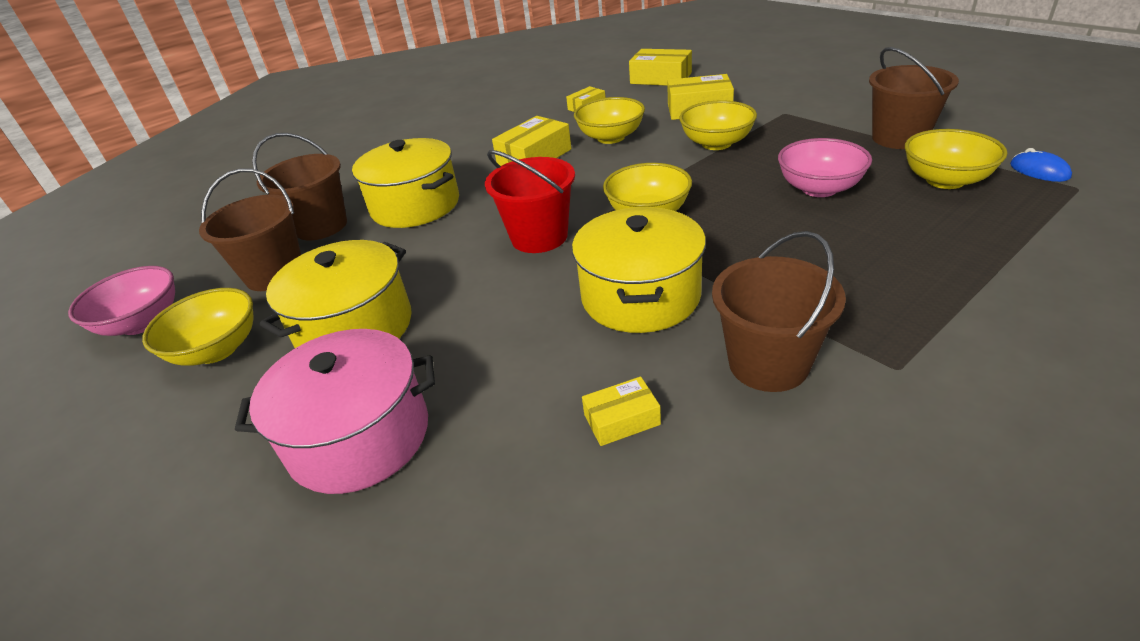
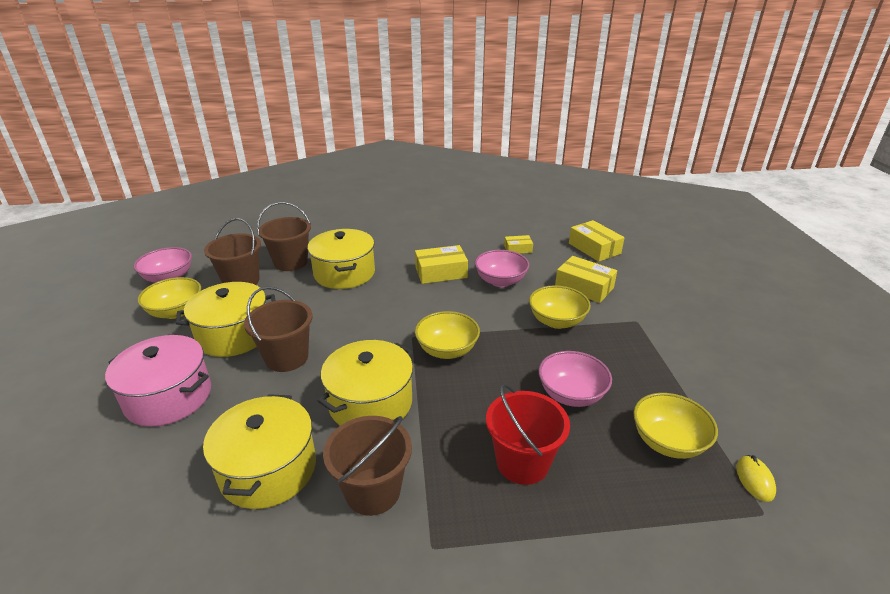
camera: 30 degrees right, 5 degrees down
red bucket [485,150,575,253] -> red bucket moved to [486,384,570,485]
yellow bowl [574,97,645,144] -> pink bowl [475,250,529,287]
yellow box [582,376,661,446] -> yellow pot [203,394,316,509]
brown bucket [869,47,959,149] -> brown bucket moved to [244,286,312,372]
blue mouse [1010,148,1072,182] -> yellow mouse [736,455,776,502]

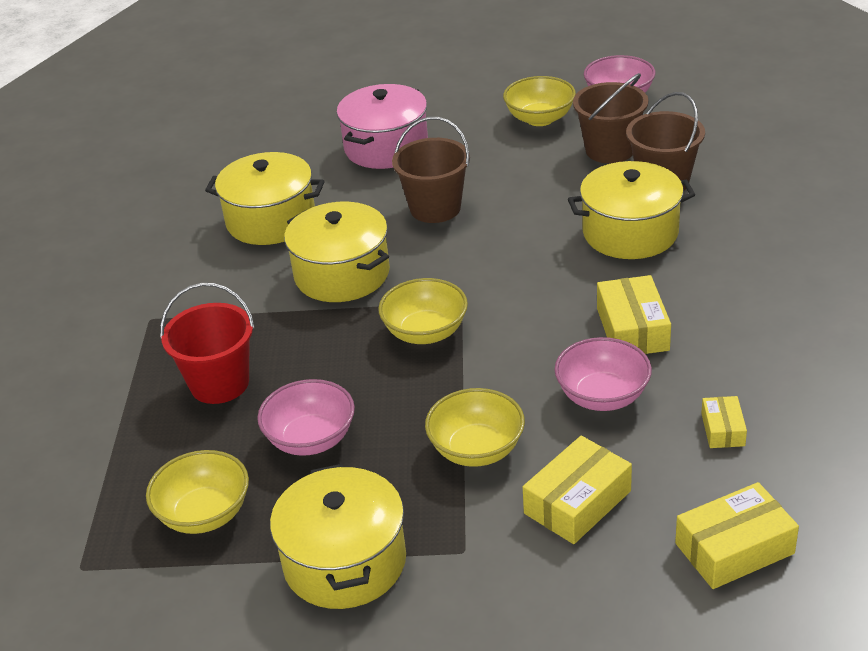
camera: 100 degrees right, 5 degrees up
yellow pot [176,282,275,357] -> yellow pot moved to [270,464,406,609]
brown bucket [323,416,412,516] -> none
yellow mouse [736,455,776,502] -> none

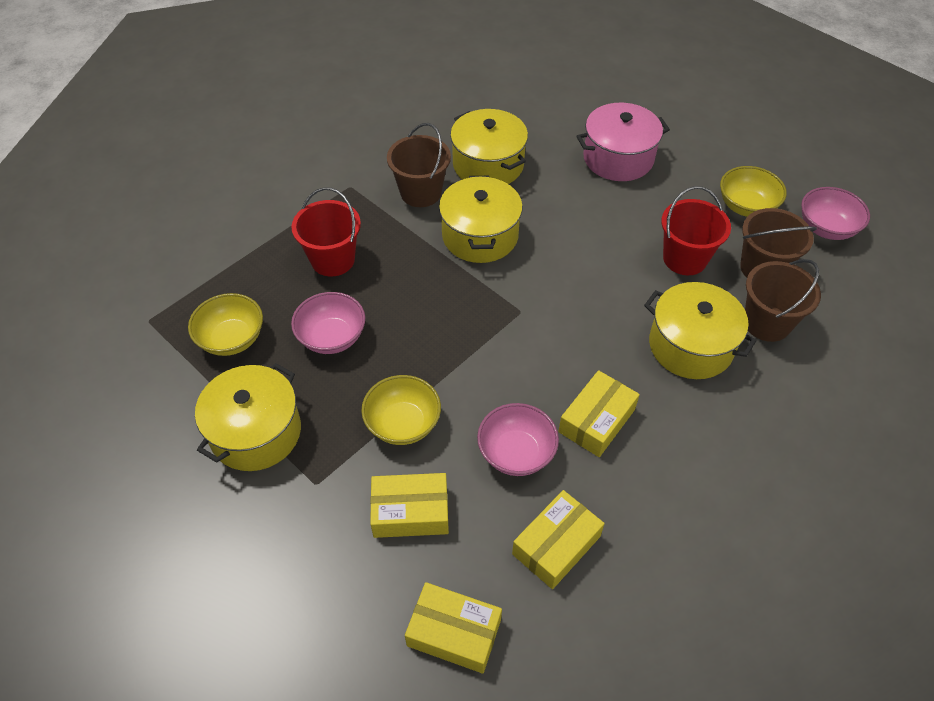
camera: 40 degrees right, 15 degrees up
yellow bowl [378,278,468,344] -> none
brown bucket [392,117,470,223] -> brown bucket moved to [387,123,451,207]
yellow box [701,396,747,448] -> yellow box [512,490,605,589], size x1.74
none -> red bucket [661,186,731,275]

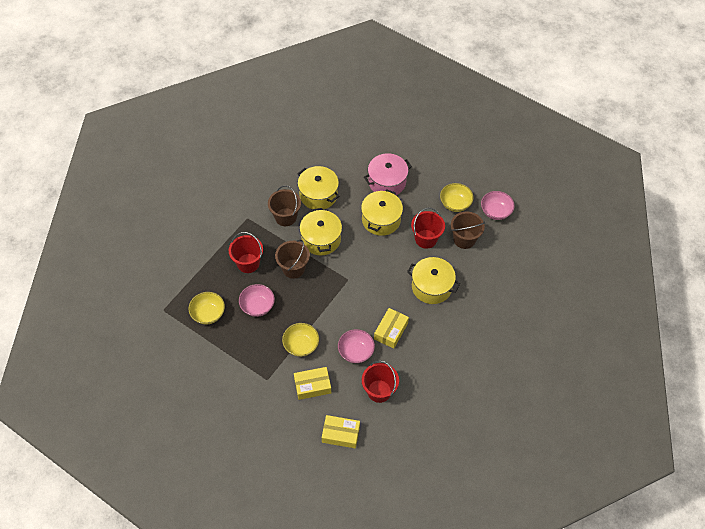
camera: 10 degrees left, 5 degrees up
yellow pot [195,363,301,471] -> yellow pot moved to [361,189,403,236]
yellow box [512,490,605,589] -> red bucket [362,361,399,403]
brown bucket [745,259,821,342] -> brown bucket moved to [275,240,310,279]

